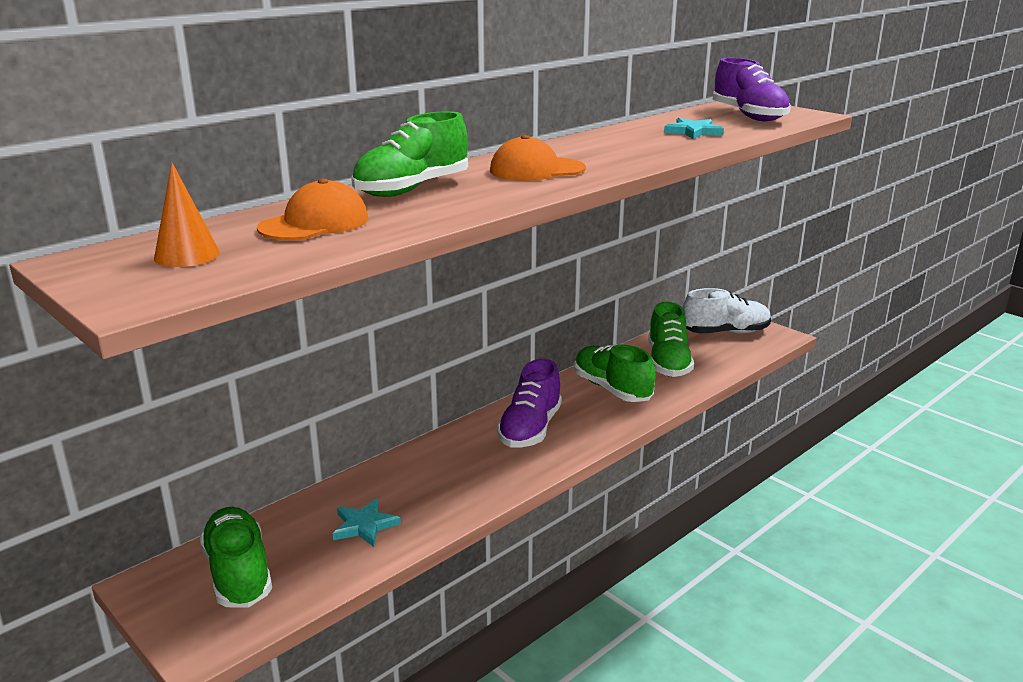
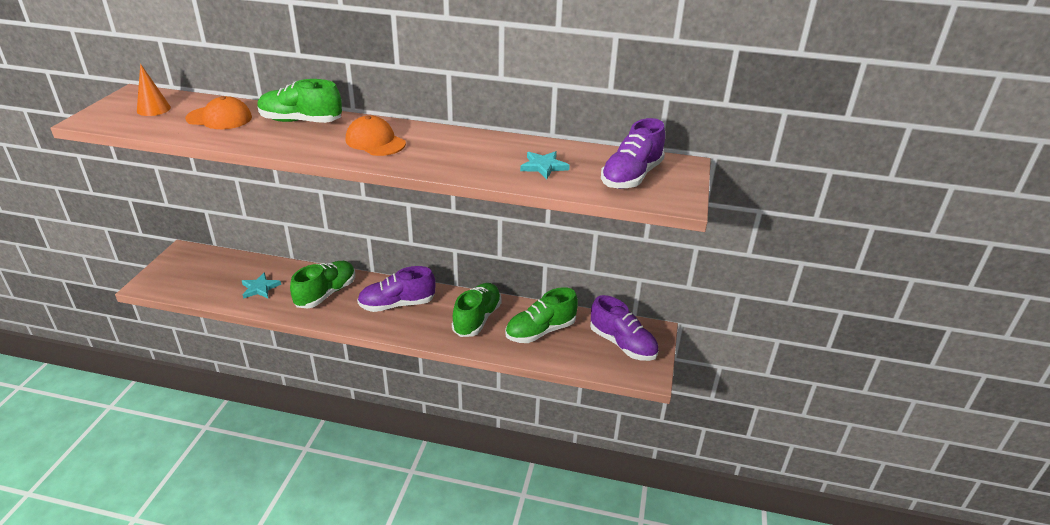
camera: 55 degrees right, 10 degrees up
green shoe [200,507,272,608] -> green shoe moved to [290,261,355,308]
white shoe [683,288,771,334] -> purple shoe [590,295,658,361]

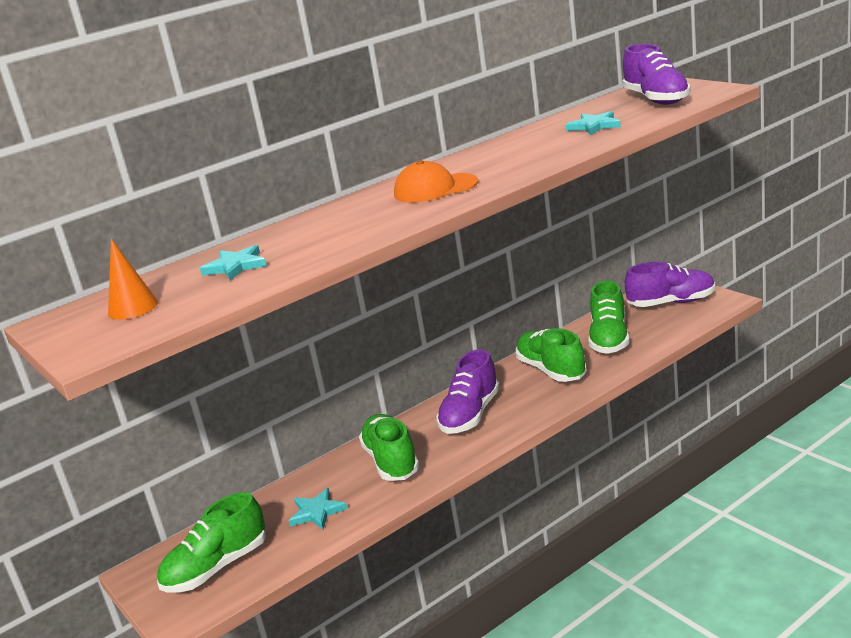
camera: 45 degrees left, 10 degrees down
orange cap [185,96,252,129] -> turquoise star [200,245,267,281]
green shoe [257,79,342,123] -> green shoe moved to [157,492,266,592]

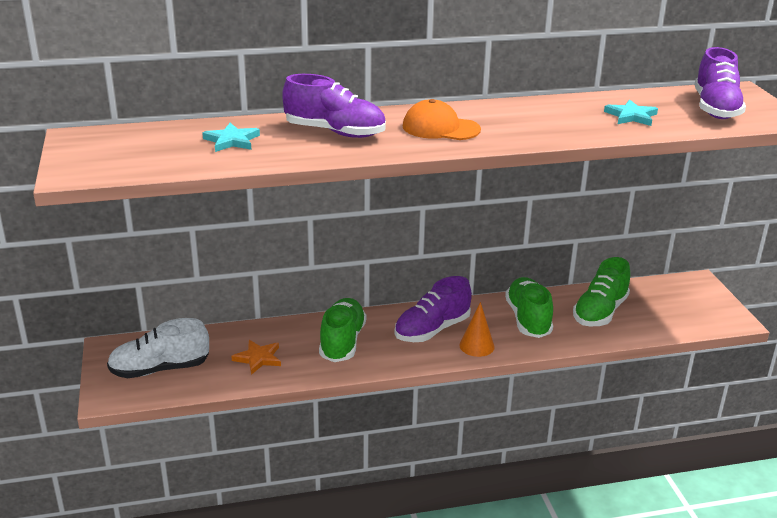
camera: 20 degrees right, 5 degrees up
orange cone [108,239,158,320] -> orange cone moved to [459,302,495,357]
green shoe [157,492,266,592] -> white shoe [107,318,209,378]
turquoise star [289,488,348,529] -> orange star [231,340,281,375]
purple shoe [625,262,715,307] -> purple shoe moved to [282,74,386,138]

